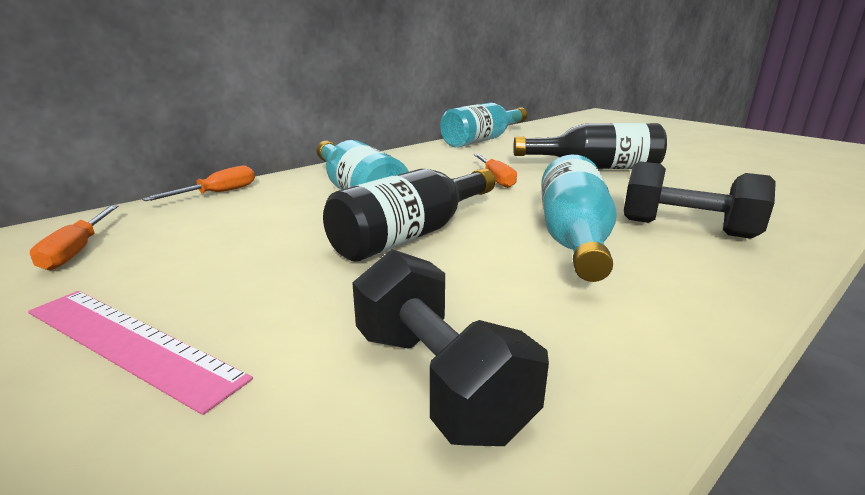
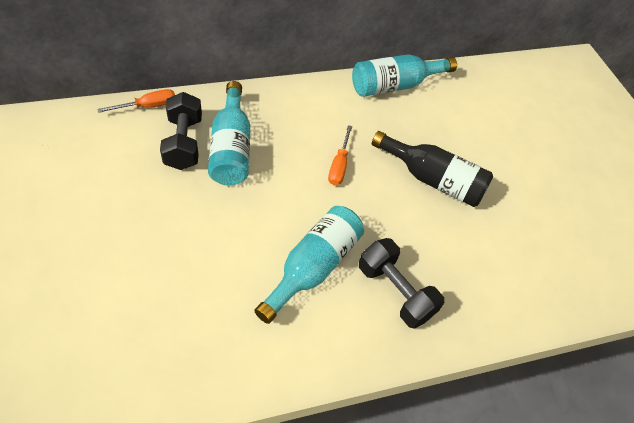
camera: 20 degrees right, 30 degrees up
pink ruler [28,291,253,415] -> none
orange screwdriver [30,205,119,270] -> none
black bottle [323,168,495,262] -> none
black dumbbell [352,249,549,446] -> black dumbbell moved to [160,92,202,170]

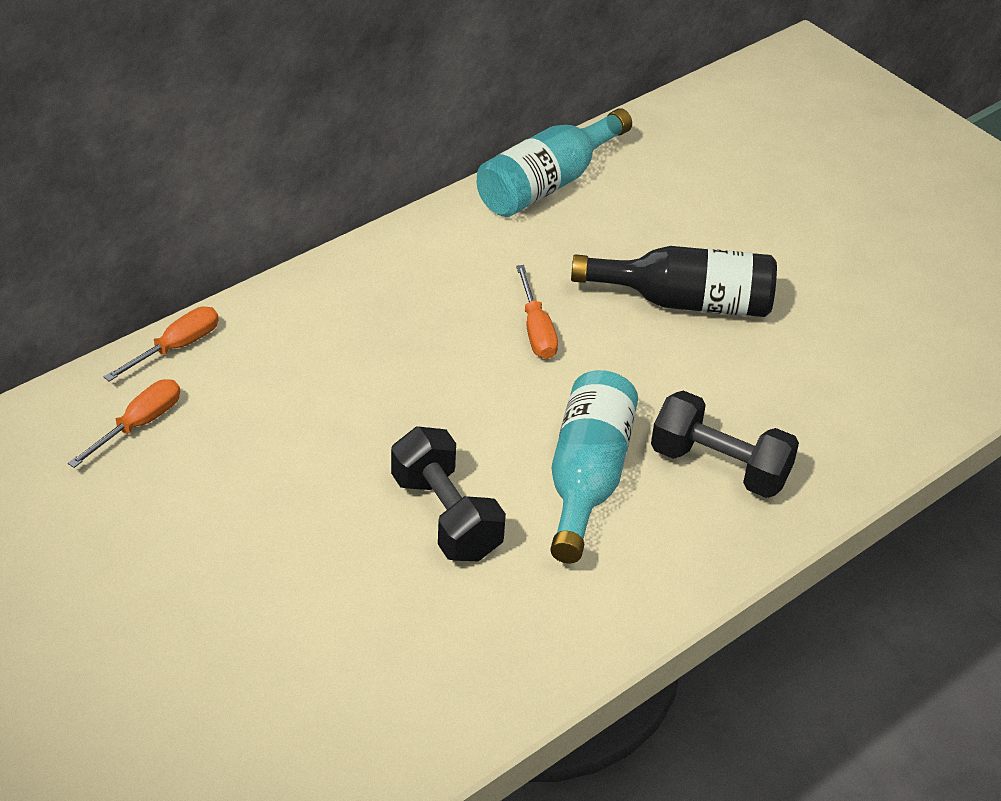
camera: 20 degrees left, 10 degrees down
black dumbbell [160,92,202,170] -> black dumbbell moved to [391,426,506,561]
turquoise bottle [208,81,250,186] -> none
none -> orange screwdriver [68,379,180,468]

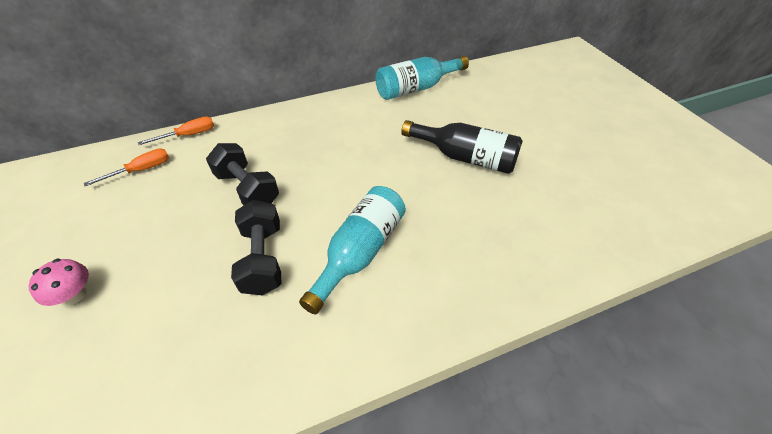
camera: 20 degrees right, 5 degrees up
orange screwdriver [516,265,558,359] -> none
black dumbbell [651,390,799,498] -> black dumbbell moved to [206,143,279,205]
none -> pink mushroom [29,258,89,306]

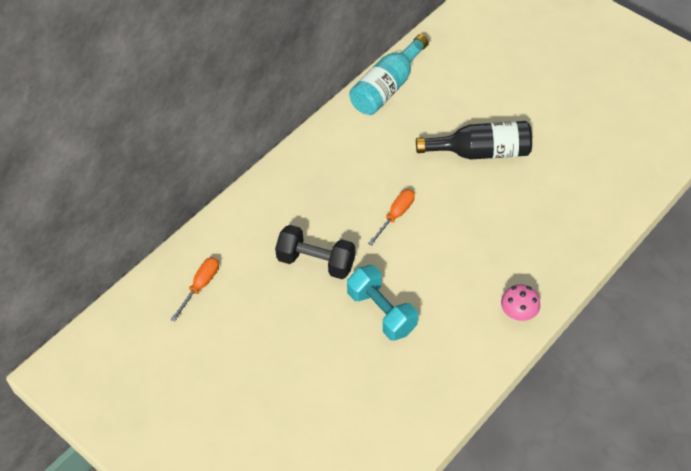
camera: 25 degrees left, 5 degrees up
pink mushroom [29,258,89,306] -> pink mushroom moved to [501,284,540,321]
orange screwdriver [138,117,214,145] -> orange screwdriver moved to [368,189,415,245]
black dumbbell [231,200,281,295] -> turquoise dumbbell [347,265,418,341]
turquoise bottle [299,186,406,314] -> none

